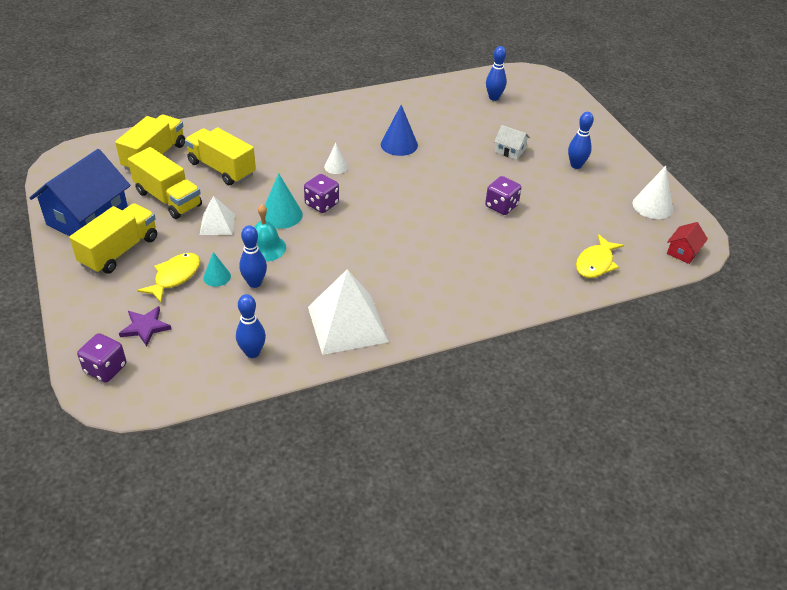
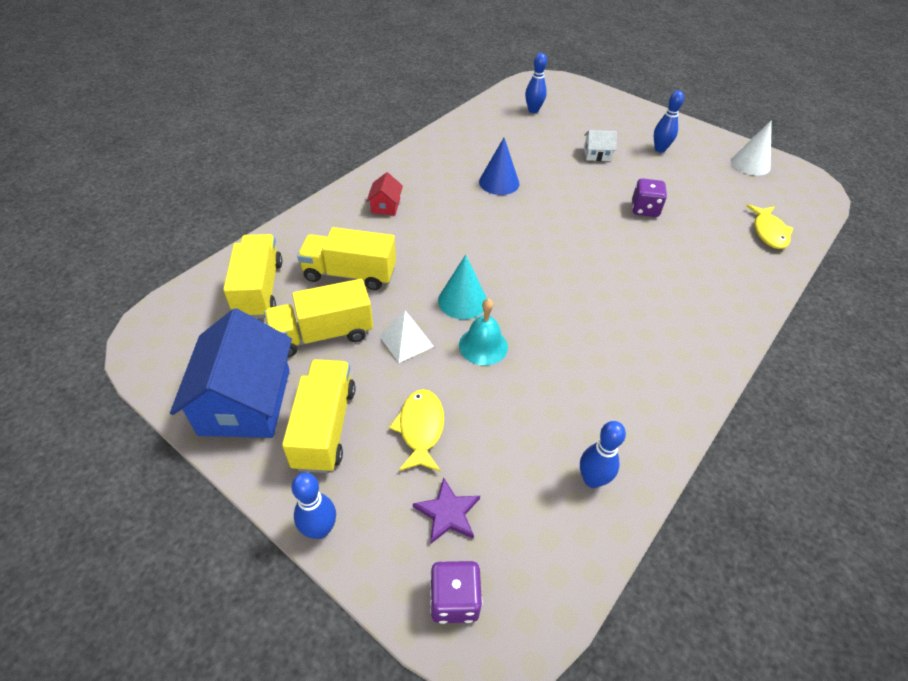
camera: 30 degrees left, 5 degrees up
yellow truck [128,147,202,219] -> yellow truck turned 150 degrees clockwise [264,279,373,357]
turquoise cone [203,252,231,287] -> none
blue bowling pin [239,225,267,288] -> blue bowling pin moved to [292,473,336,539]
purple dice [304,174,339,213] -> none
white pyramid [308,269,388,355] -> none
white cone [324,143,348,174] -> none
red house [667,222,708,264] -> red house moved to [367,172,403,216]

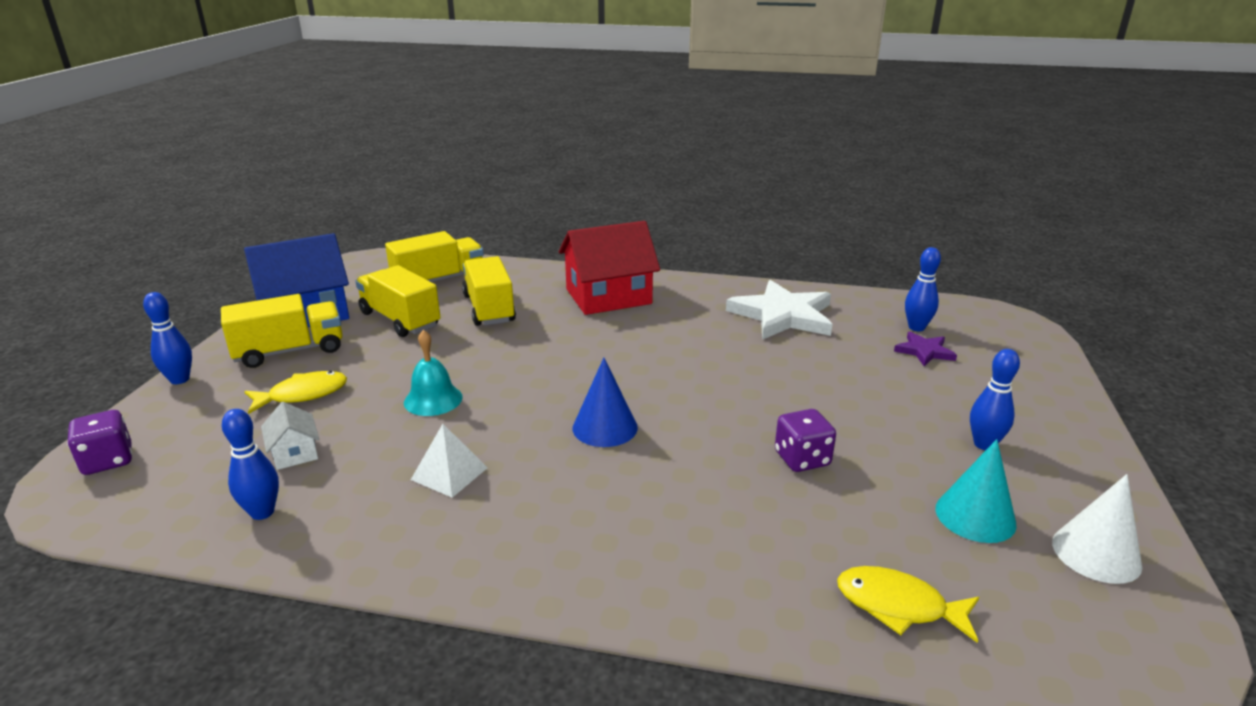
camera: 65 degrees right, 20 degrees down
red house [367,172,403,216] -> red house [559,221,660,315], size x2.22
white pyramid [380,311,434,363] -> white pyramid moved to [411,424,488,498]
purple star [413,478,480,544] -> purple star moved to [894,332,957,366]
turquoise cone [438,254,487,319] -> turquoise cone moved to [935,439,1016,543]
blue cone [479,138,520,195] -> blue cone moved to [573,358,638,447]
white house [584,130,617,161] -> white house moved to [261,402,319,470]
yellow fish [747,205,794,249] -> yellow fish turned 45 degrees clockwise [837,566,979,643]
none -> white star [726,280,833,340]

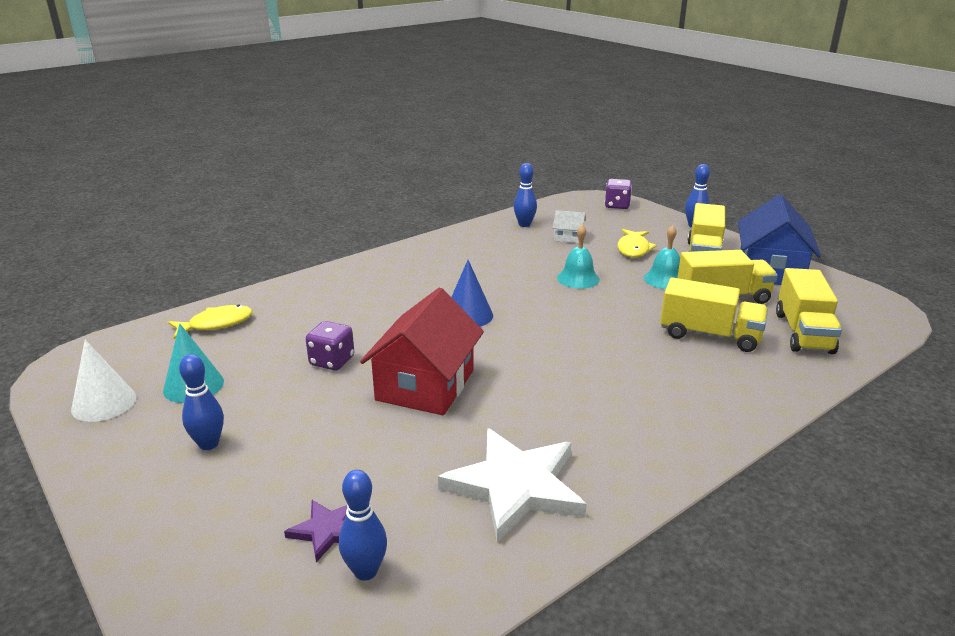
camera: 130 degrees right, 0 degrees up
white pyramid [411,424,488,498] -> none
red house [559,221,660,315] -> red house moved to [360,288,484,415]
none -> turquoise bell [644,225,680,289]

